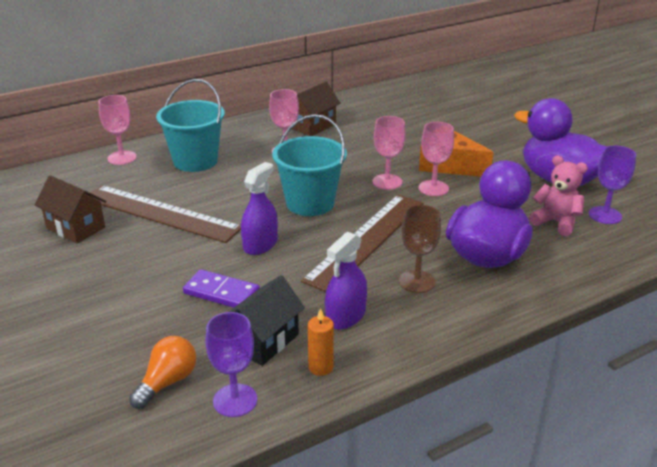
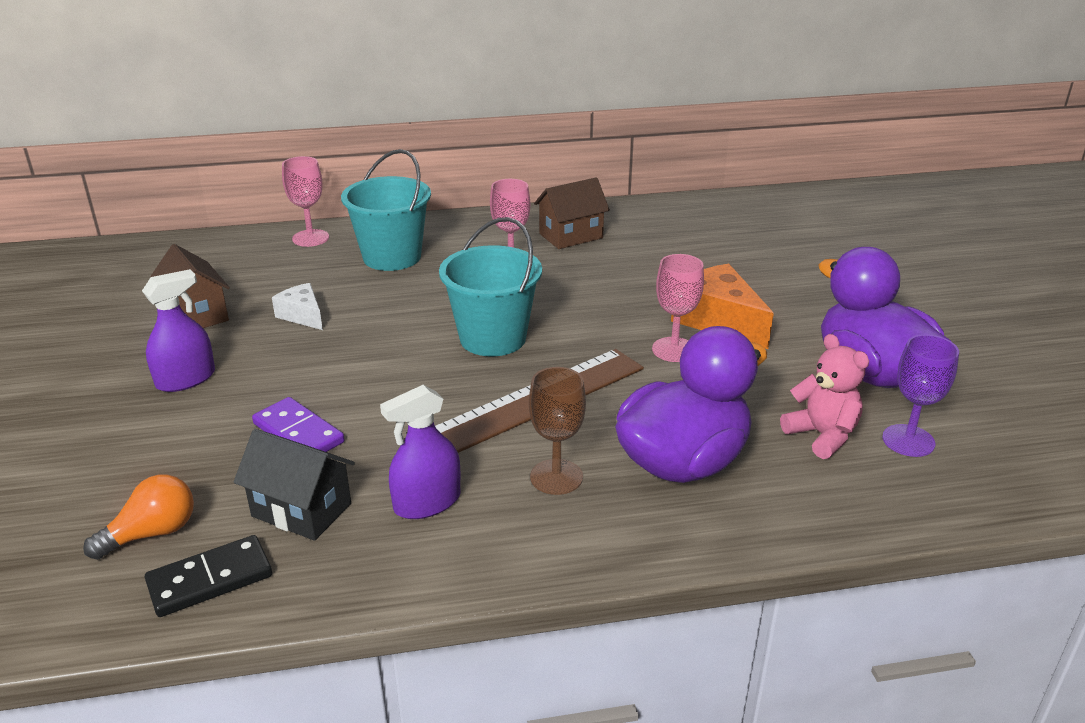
camera: 20 degrees right, 0 degrees up
brown ruler [88,185,241,243] -> white cheese [272,283,323,330]
purple goblet [206,312,257,417] -> black domino [145,535,272,617]
black house [229,275,305,366] -> black house turned 60 degrees clockwise [233,429,355,541]
purple spray bottle [241,162,278,255] -> purple spray bottle moved to [142,269,215,392]
orange candle [308,308,334,376] -> none
pink goblet [372,116,406,190] -> none

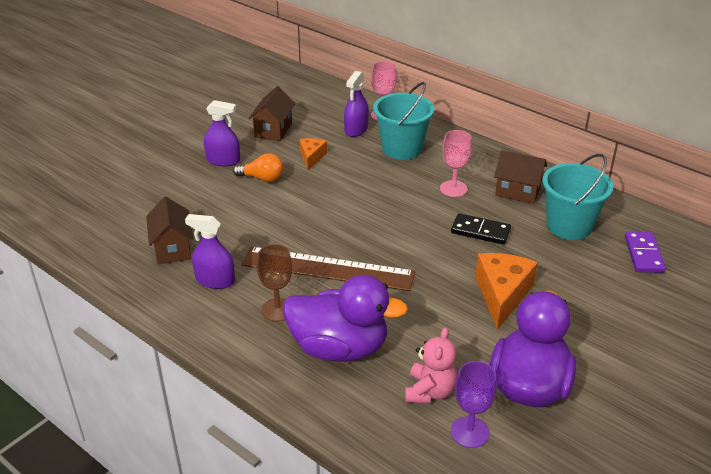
camera: 50 degrees right, 5 degrees up
orange light bulb [83,474,194,560] -> orange light bulb moved to [233,153,283,182]
black domino [145,535,272,617] -> black domino moved to [451,213,511,245]
black house [233,429,355,541] -> brown house [146,197,193,264]
purple domino [252,397,345,452] -> purple domino moved to [625,231,666,273]
white cheese [272,283,323,330] -> orange cheese [300,138,327,170]
turquoise bucket [439,217,542,357] -> turquoise bucket moved to [542,154,613,240]
pink goblet [652,254,704,362] -> none
none -> purple spray bottle [344,71,369,137]

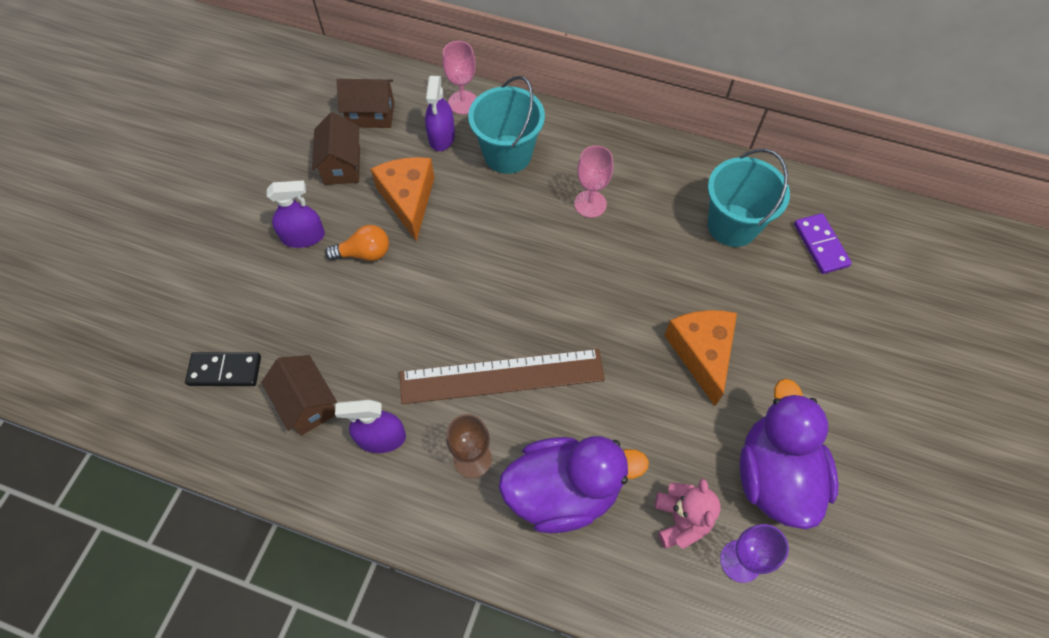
camera: 20 degrees left, 25 degrees up
orange cheese [300,138,327,170] -> orange cheese [371,157,435,242], size x1.75
black domino [451,213,511,245] -> black domino moved to [185,352,261,386]
brown house [494,150,547,204] -> brown house moved to [337,79,394,128]

